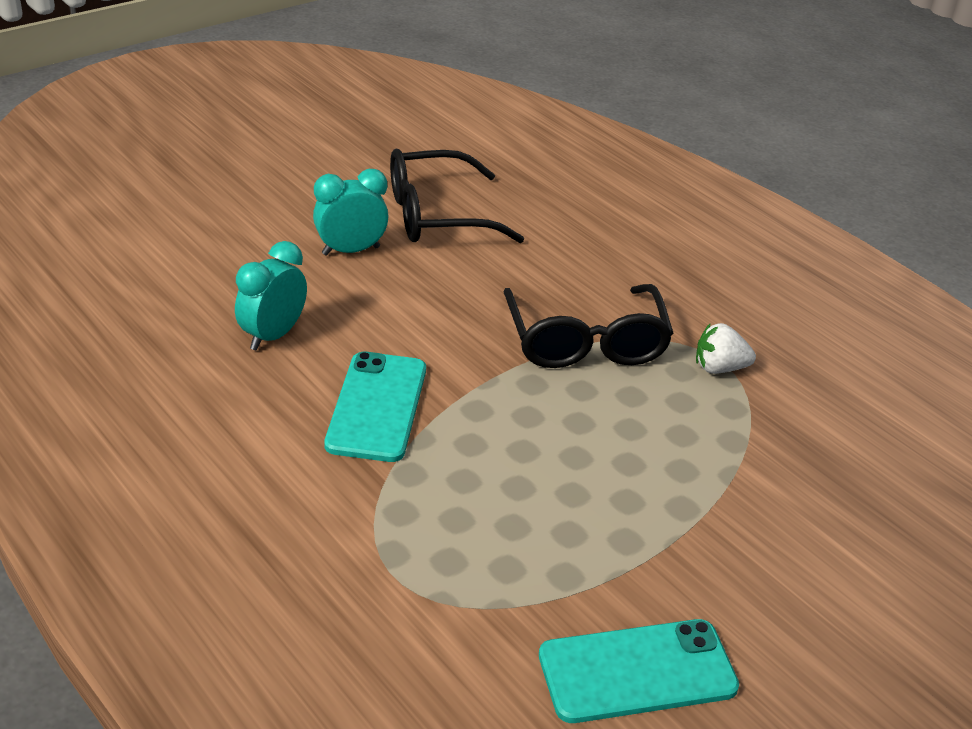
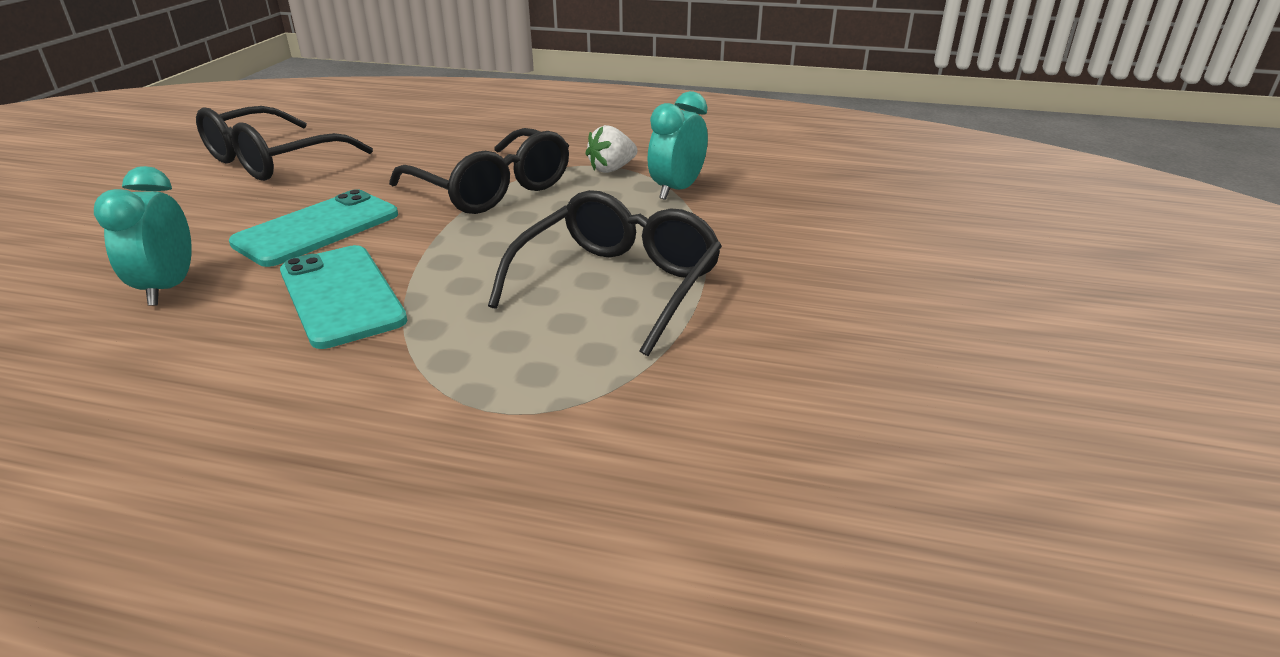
camera: 35 degrees left, 5 degrees down
turquoise clock [313,169,389,256] -> turquoise clock moved to [648,91,708,200]
turquoise phone [539,619,739,723] -> turquoise phone moved to [229,189,398,267]
none -> black glasses [488,190,722,356]

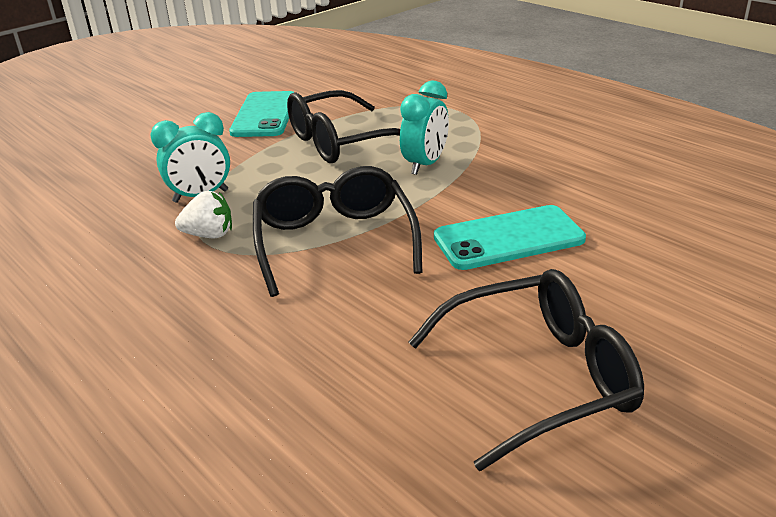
camera: 145 degrees left, 0 degrees up
turquoise clock [94,166,192,306] -> turquoise clock moved to [400,81,449,175]
turquoise phone [280,245,407,349] -> turquoise phone moved to [229,91,294,137]

